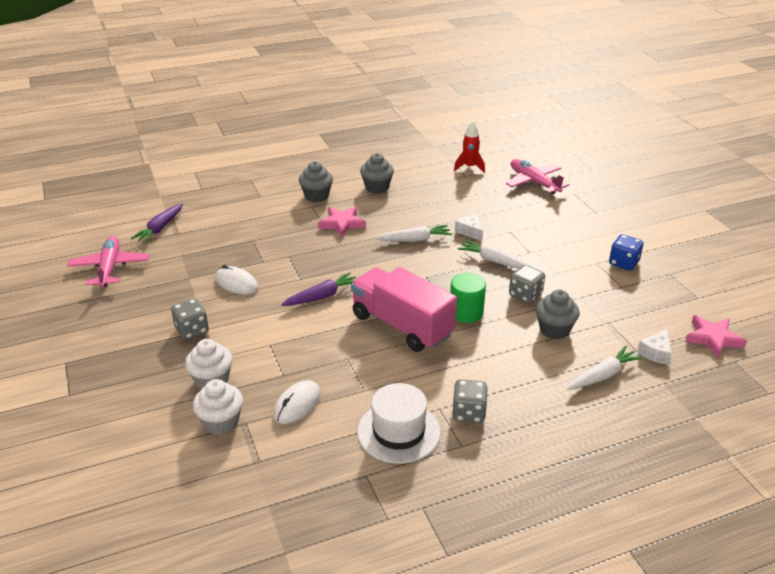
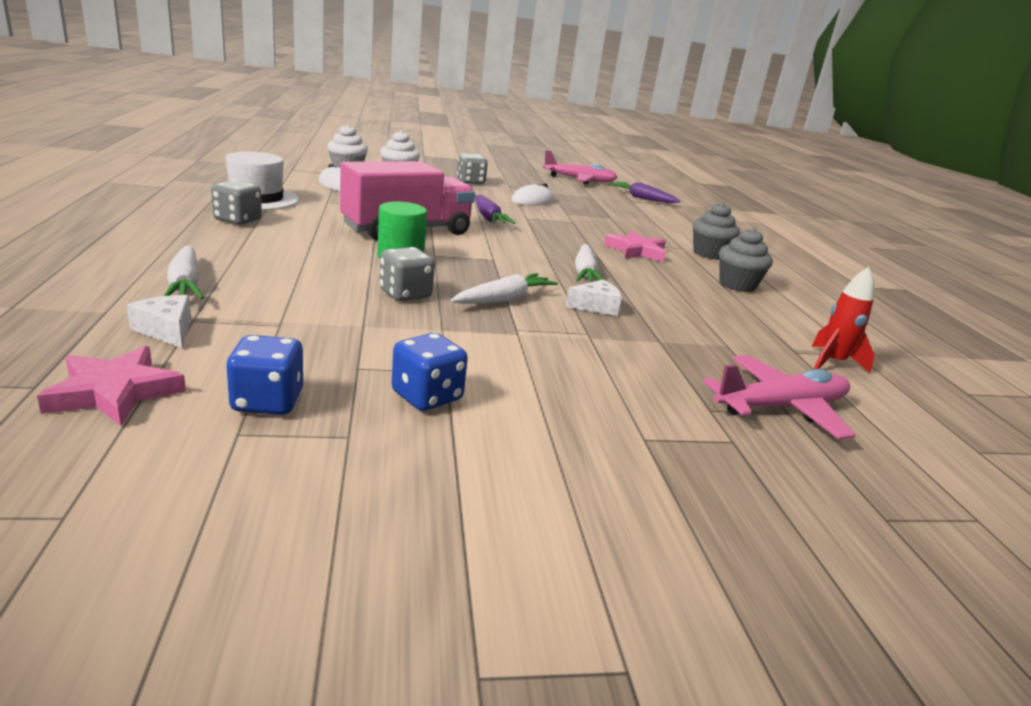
camera: 100 degrees right, 10 degrees down
grey cupcake [536,290,580,339] -> none
none -> blue dice [226,335,303,415]

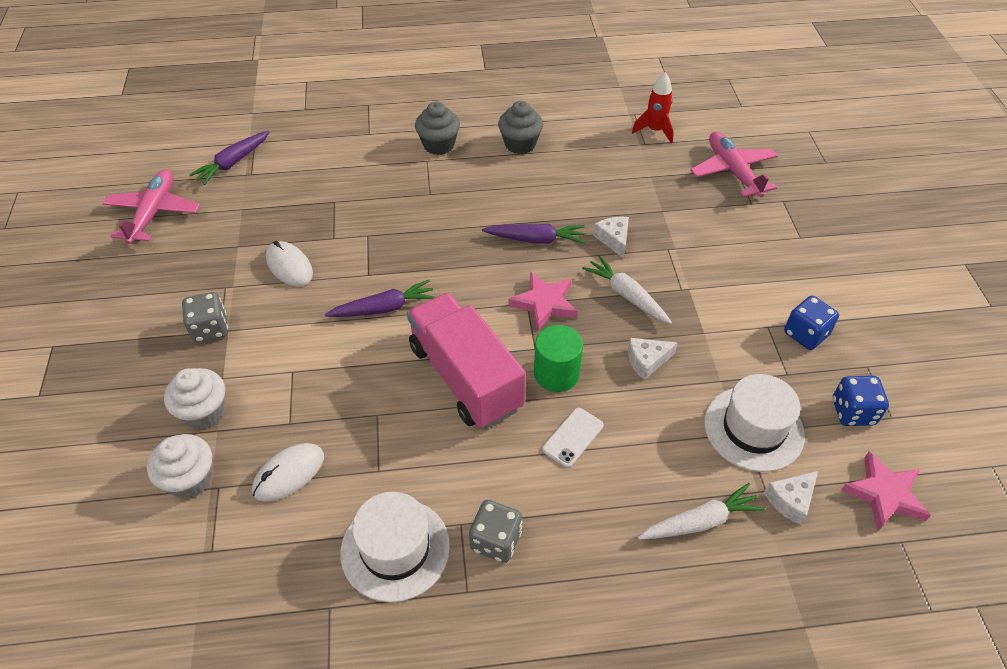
camera: 85 degrees left, 25 degrees up
grey dice [379,247,435,301] -> white cheese [628,338,678,380]
white carrot [575,244,603,282] -> purple carrot [482,224,585,244]
pink star [604,231,666,262] -> pink star moved to [508,272,577,331]
none -> white phone [542,408,604,468]
none -> white hat [704,374,805,472]

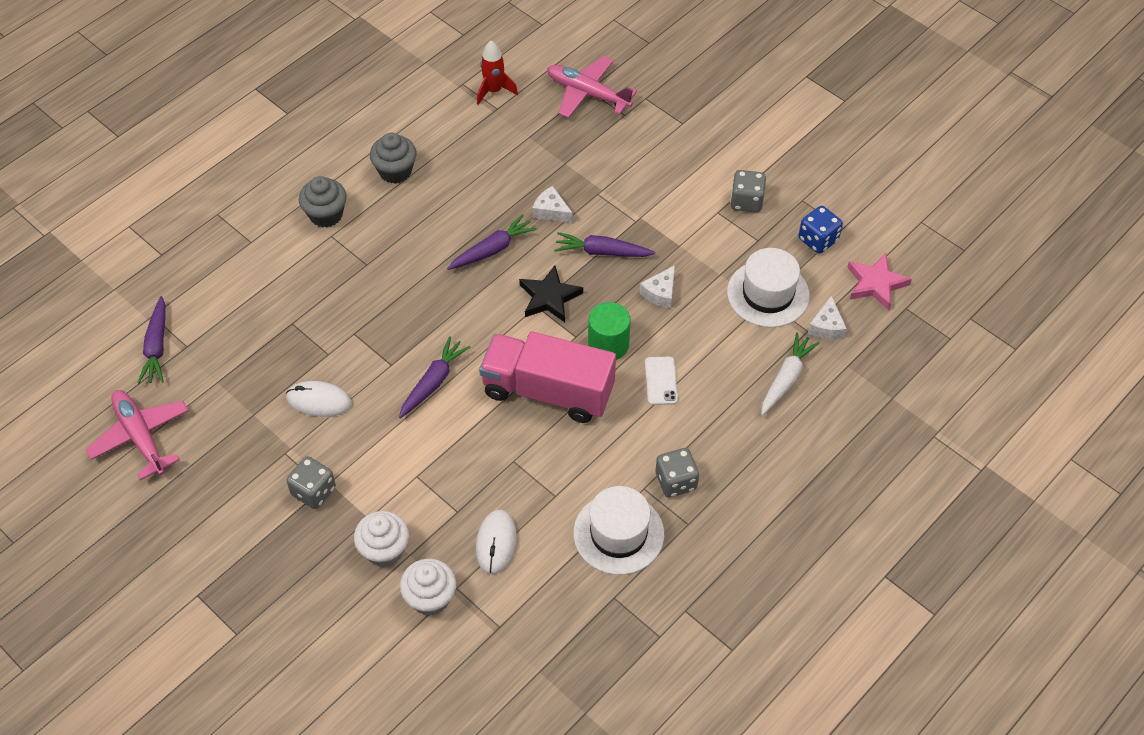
camera: 40 degrees left, 5 degrees up
pink star [508,272,577,331] -> black star [519,266,583,322]
white carrot [582,255,672,324] -> purple carrot [554,232,655,257]
blue dice [784,296,839,350] -> grey dice [730,170,766,213]

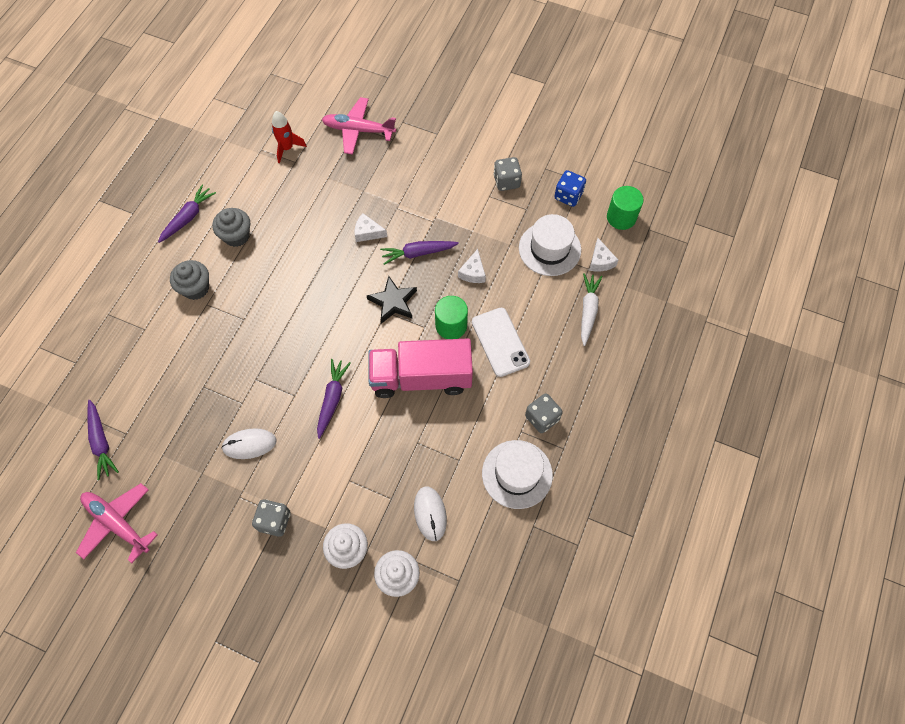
camera: 20 degrees left, 10 degrees up
purple carrot [447,214,537,270] -> purple carrot moved to [158,184,216,243]
white phone [645,357,678,405] -> white phone [472,308,530,377], size x1.63
pink star [847,253,912,310] -> green cylinder [607,186,644,230]

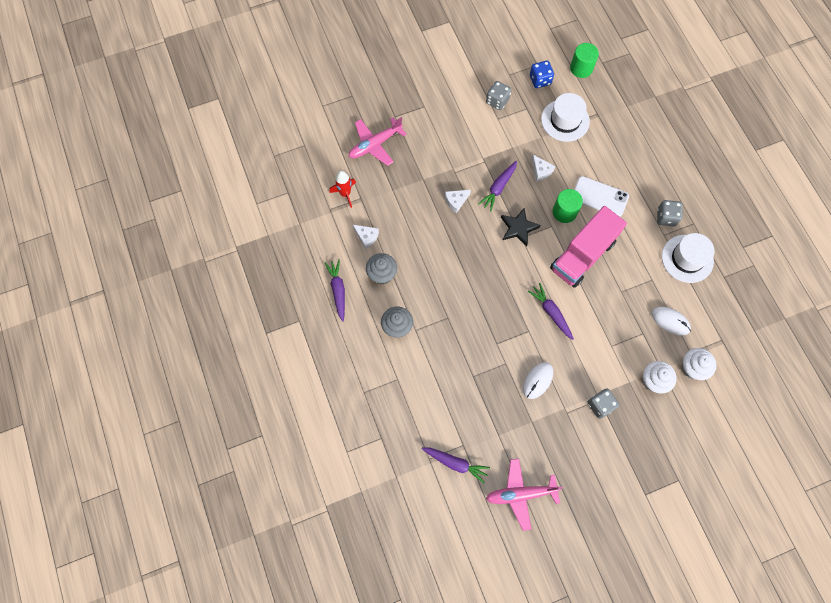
camera: 45 degrees left, 5 degrees up
white carrot [581,273,603,346] -> none
white cheese [589,238,618,271] -> white cheese moved to [353,225,379,249]

